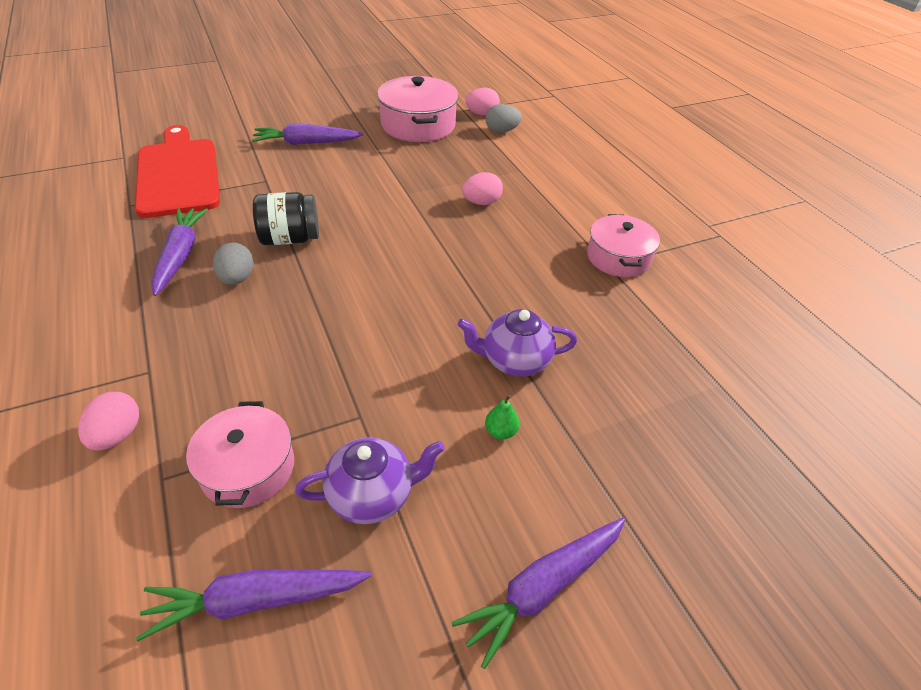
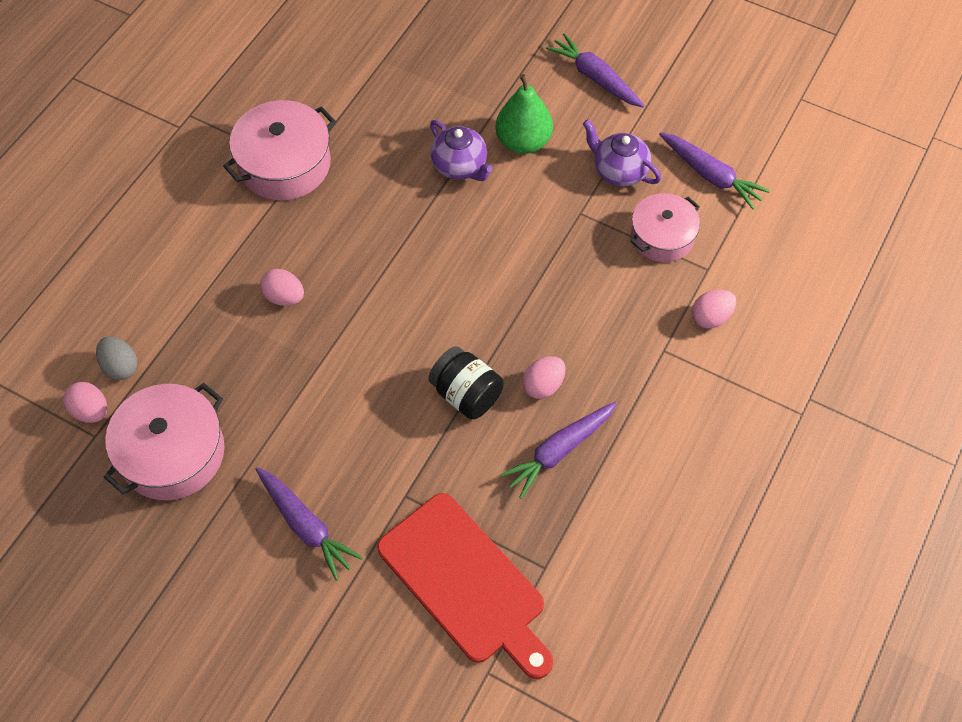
camera: 125 degrees left, 15 degrees up
red cutting board [135,125,220,218] -> red cutting board turned 75 degrees counterclockwise [377,493,553,679]
grey egg [213,242,253,285] -> pink egg [522,356,565,399]
purple carrot [451,518,625,669] -> purple carrot turned 150 degrees counterclockwise [546,33,645,108]
green pear [485,395,520,439] -> green pear [495,74,553,154], size x2.36
pink pot [587,214,660,277] -> pink pot [223,100,336,200], size x1.50

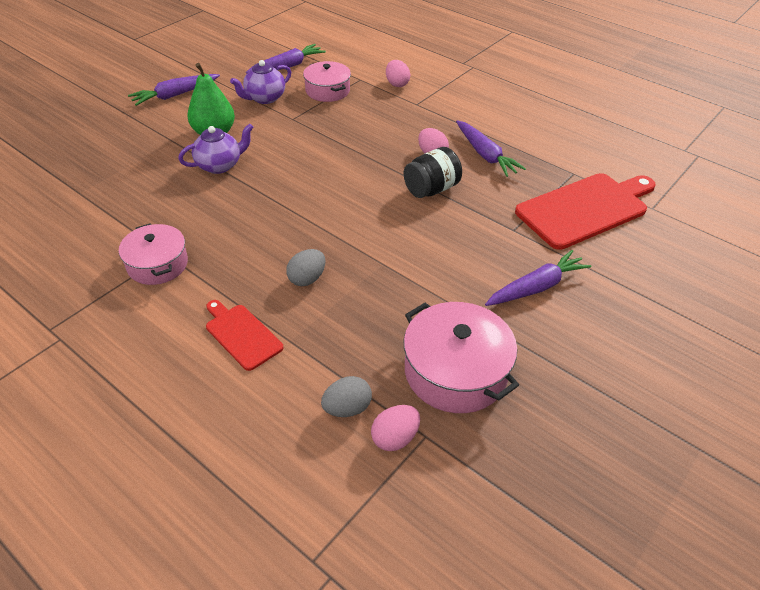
camera: 80 degrees left, 15 degrees down
pink pot [223,100,336,200] -> pink pot [119,223,188,285], size x0.67
pink egg [260,269,304,306] -> grey egg [286,249,325,286]
none -> red cutting board [206,300,284,371]

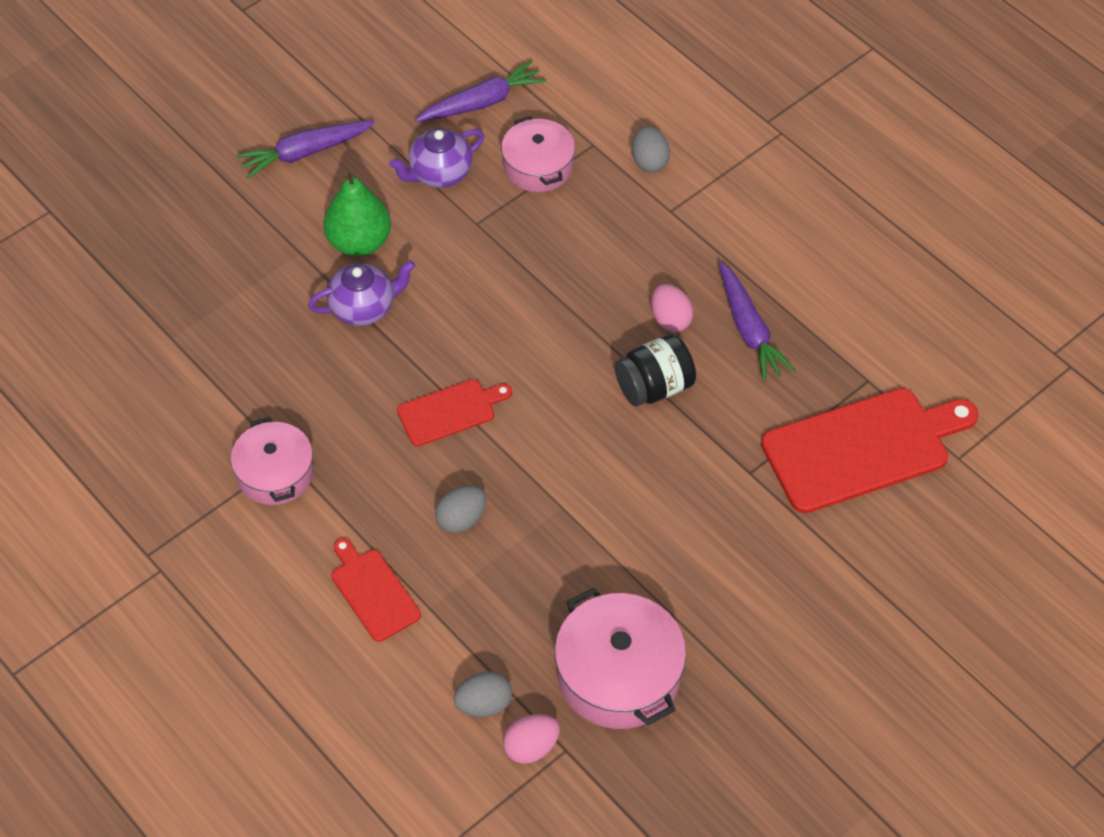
camera: 10 degrees right, 10 degrees up
pink egg [386,60,410,87] -> grey egg [632,126,670,173]
purple carrot [485,250,592,306] -> none
none -> red cutting board [397,379,512,446]

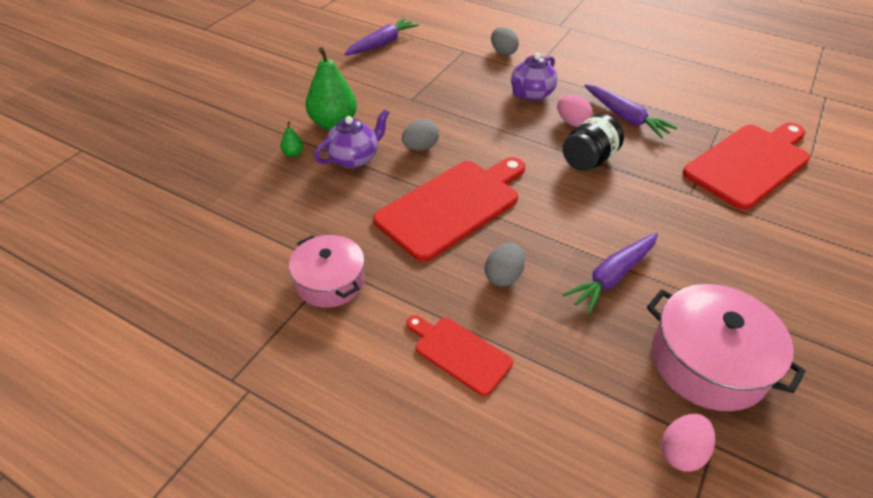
camera: 20 degrees left, 10 degrees down
purple carrot [236,120,375,179] -> purple carrot moved to [562,232,658,315]
purple teapot [389,128,484,188] -> purple teapot moved to [511,53,557,101]
red cutting board [397,379,512,446] -> red cutting board [373,157,525,262], size x1.88
grey egg [454,672,512,717] -> grey egg moved to [402,119,439,151]
pink pot [501,116,575,192] -> none
none -> green pear [280,122,303,157]

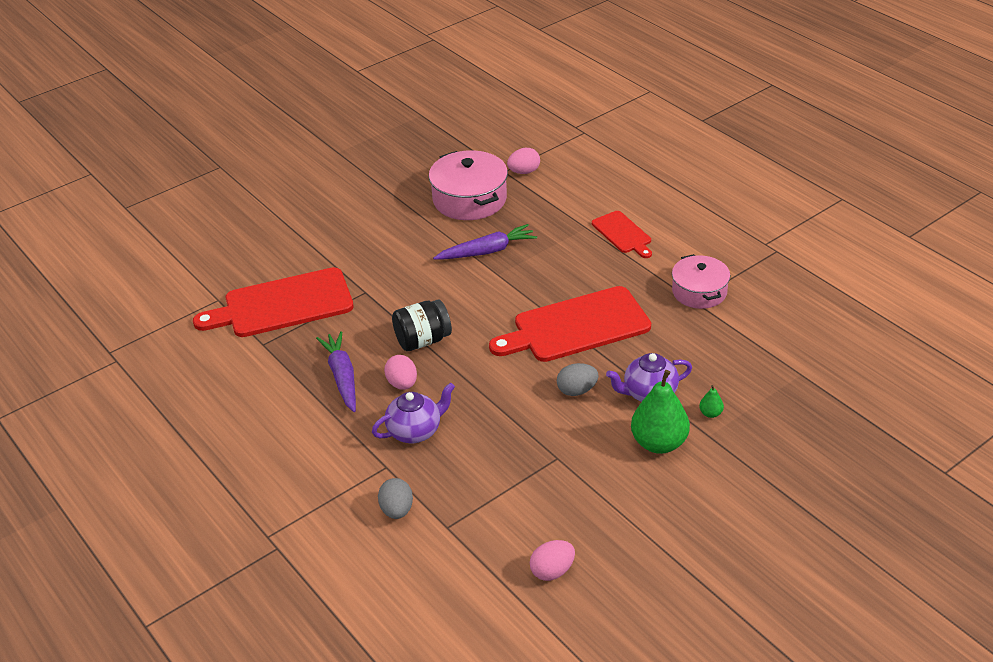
camera: 155 degrees left, 5 degrees down
purple carrot [344,18,419,55] -> pink egg [530,540,575,581]
grey egg [485,243,525,286] -> none

